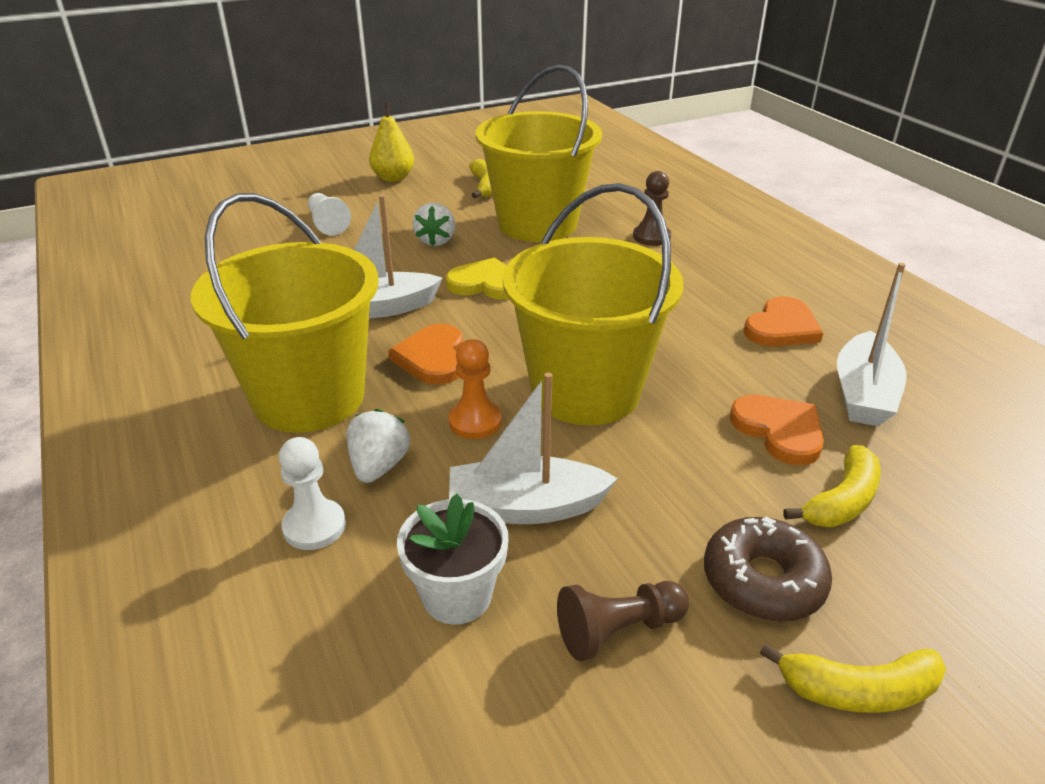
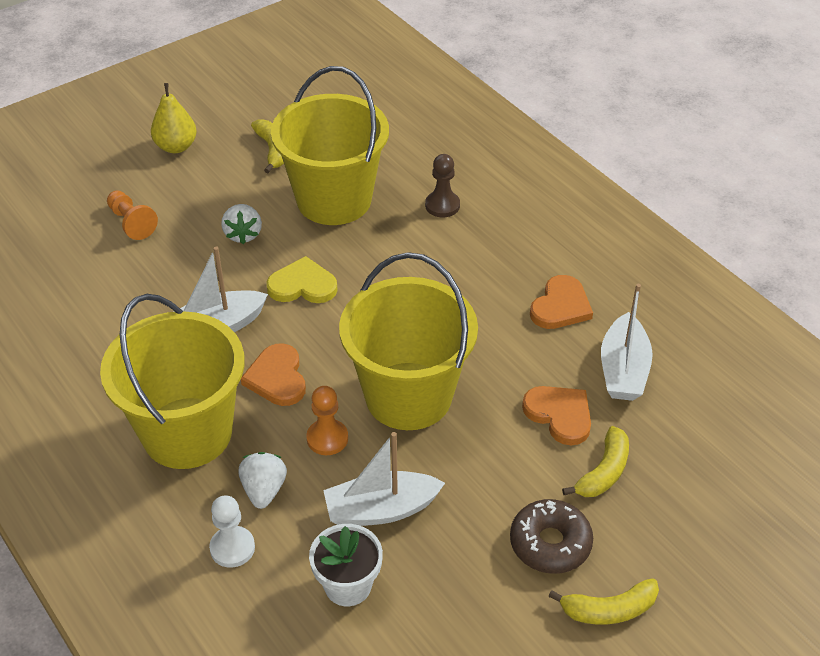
camera: 10 degrees left, 10 degrees up
white pawn [308,193,351,236] -> orange pawn [107,190,158,240]
brown pawn [557,581,689,661] -> none

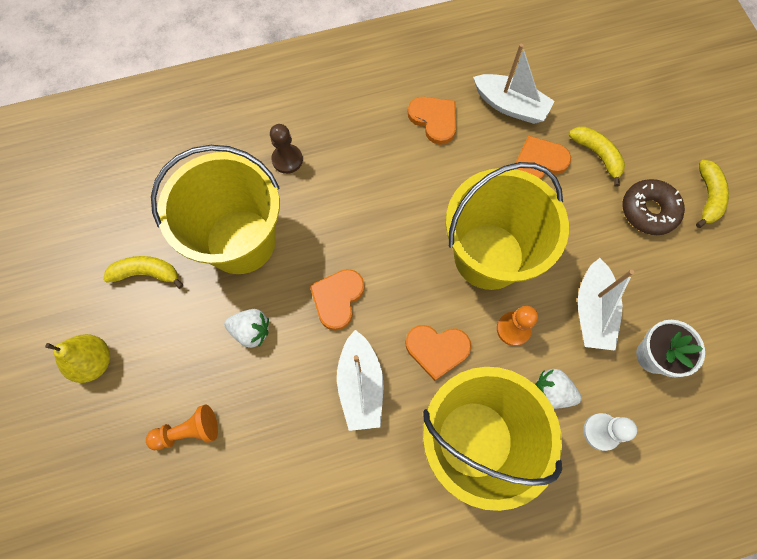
camera: 70 degrees left, 25 degrees up
yellow heart [267,256,338,303] -> orange heart [309,269,365,331]

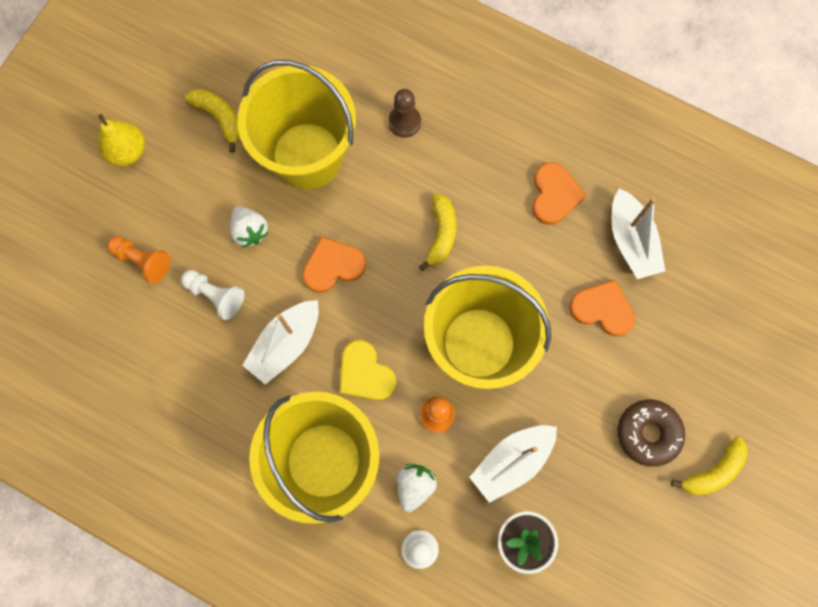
camera: 45 degrees right, 5 degrees up
orange heart [405,325,472,381] -> yellow heart [339,340,396,400]
white strawberry [535,369,582,409] -> white strawberry turned 45 degrees clockwise [397,464,437,512]
yellow banana [568,126,625,187] -> yellow banana moved to [419,193,456,271]
none -> white pawn [181,270,244,320]

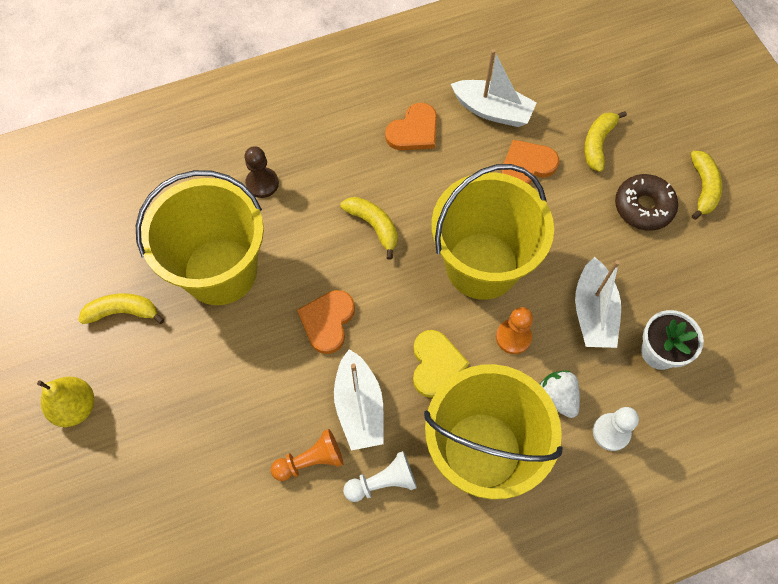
camera: 50 degrees left, 10 degrees down
orange pawn [107,236,171,284] -> orange pawn moved to [271,429,343,481]
white pawn [181,270,244,320] -> white pawn moved to [343,451,417,502]
white strawberry [230,206,269,247] -> none
yellow heart [339,340,396,400] -> yellow heart turned 90 degrees counterclockwise [413,330,469,398]
orange heart [532,162,586,225] -> orange heart turned 90 degrees clockwise [385,103,437,150]
none -> yellow banana [584,111,627,172]

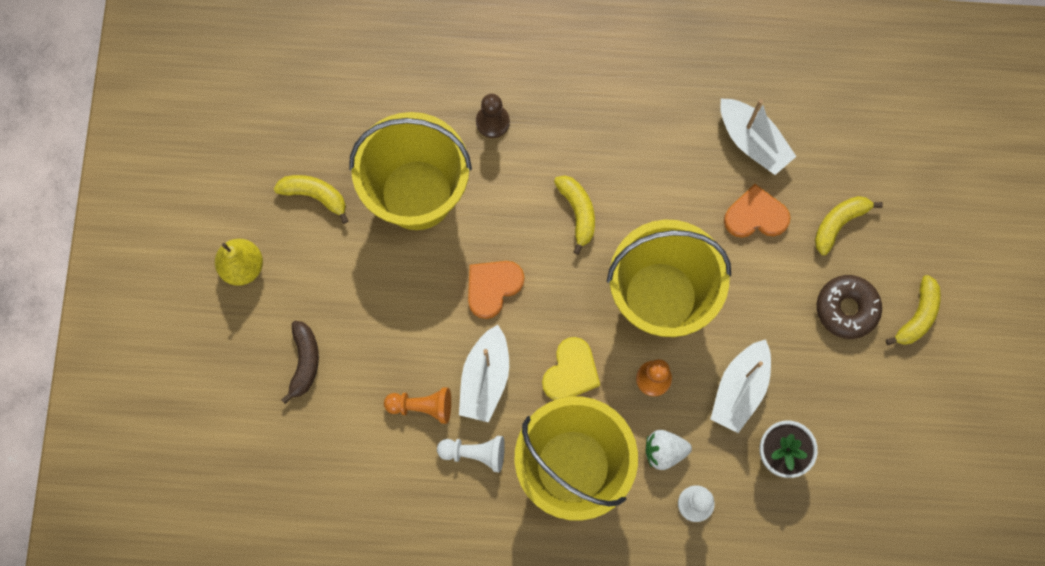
camera: 25 degrees right, 10 degrees up
orange heart [385,103,437,150] -> none
white strawberry [540,370,580,418] -> white strawberry turned 90 degrees counterclockwise [646,430,692,470]
none -> brown banana [281,321,319,404]

